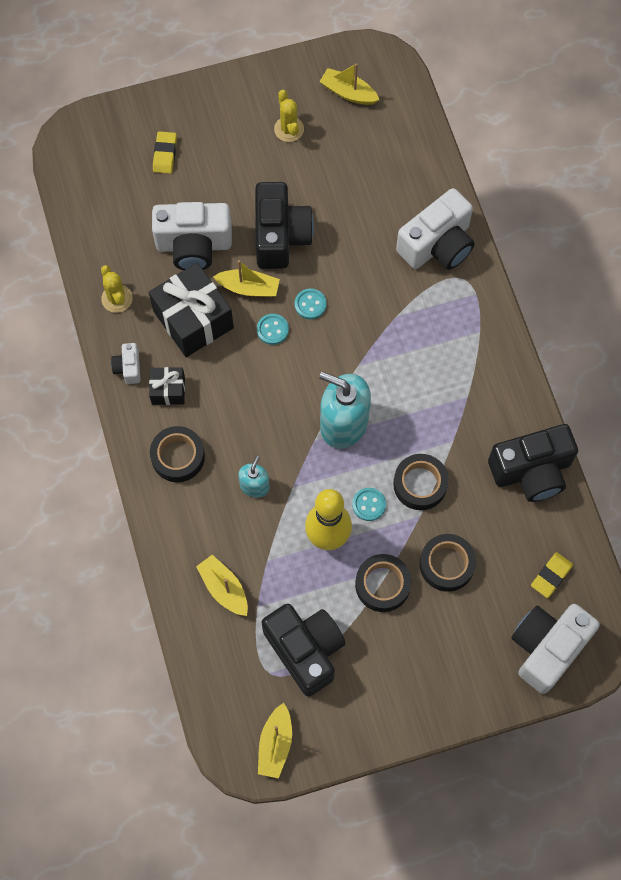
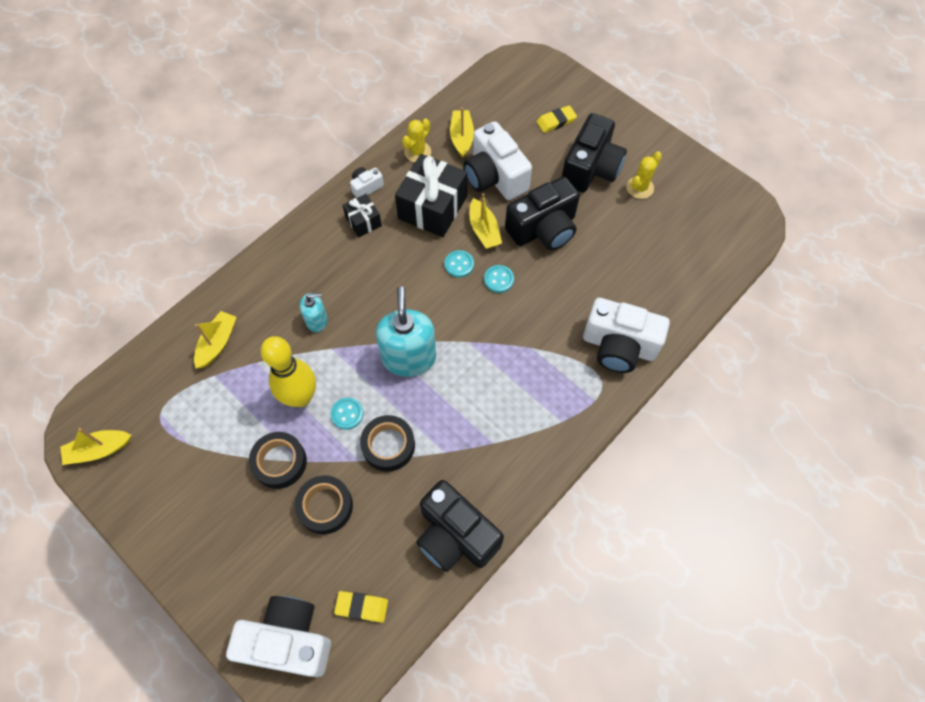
camera: 60 degrees right, 5 degrees down
black tape [150,426,205,482] -> none
black camera [262,604,346,697] -> black camera moved to [562,113,627,193]
yellow boat [319,63,380,105] -> yellow boat moved to [450,108,474,157]

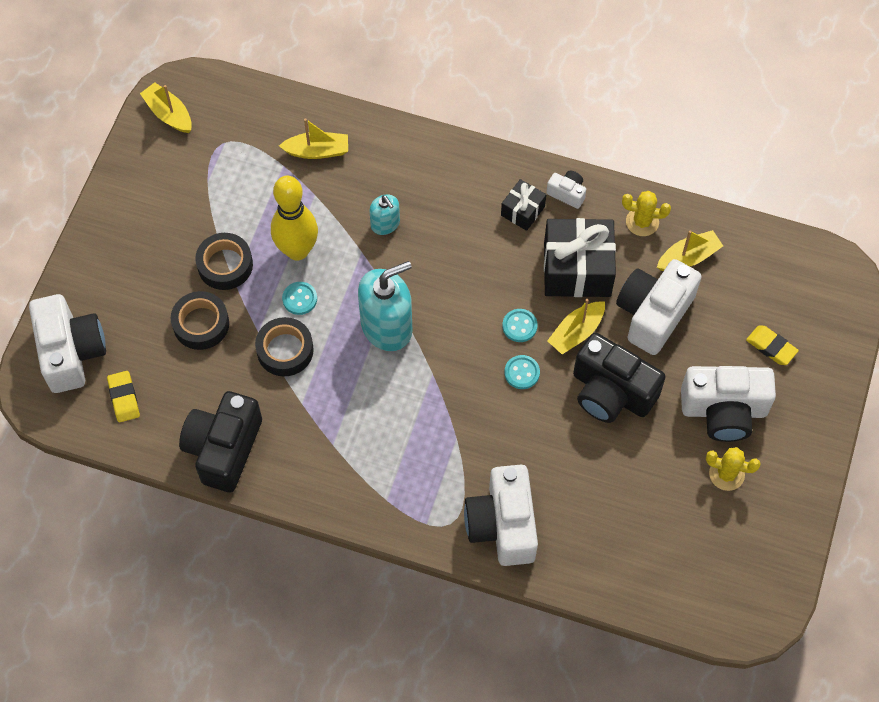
camera: 65 degrees right, 0 degrees up
black camera [562,113,627,193] -> white camera [681,366,776,442]

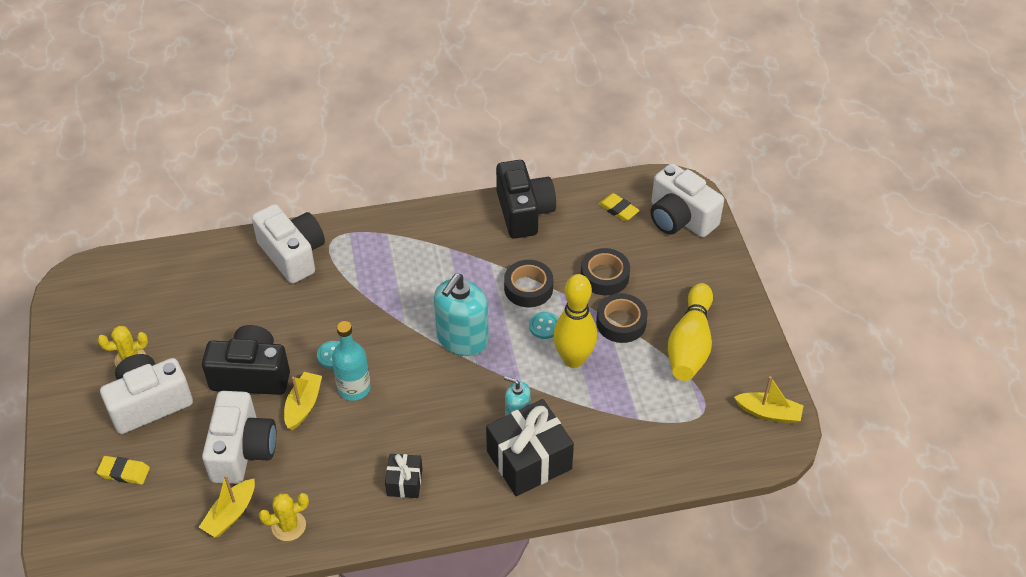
camera: 150 degrees right, 15 degrees down
yellow boat [279,118,348,159] -> none
turquoise button [502,309,538,342] -> turquoise bottle [332,321,371,401]
black gift [544,218,616,297] -> black gift moved to [486,399,574,496]
white camera [546,171,586,209] -> none
none -> yellow bowling pin [668,283,713,381]

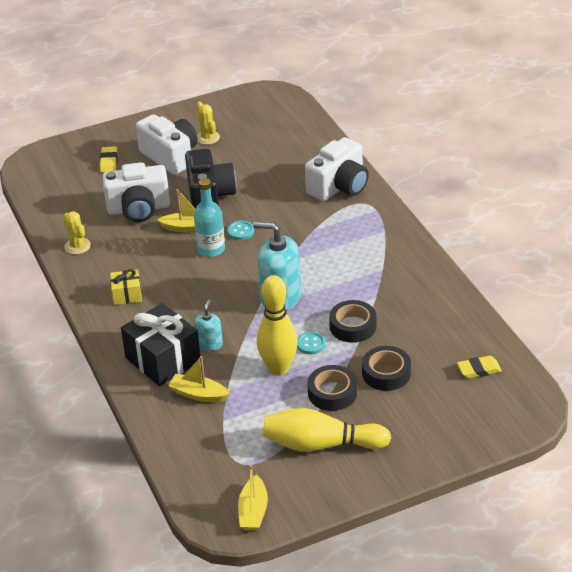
camera: 80 degrees right, 10 degrees down
yellow boat [199,475,255,537] -> yellow boat moved to [168,356,230,402]
black gift [385,454,423,498] -> yellow gift [110,269,142,305]
black camera [496,160,556,239] -> none
yellow eraser [598,193,640,221] -> yellow eraser turned 45 degrees clockwise [457,356,502,378]
white camera [650,163,724,238] -> none

